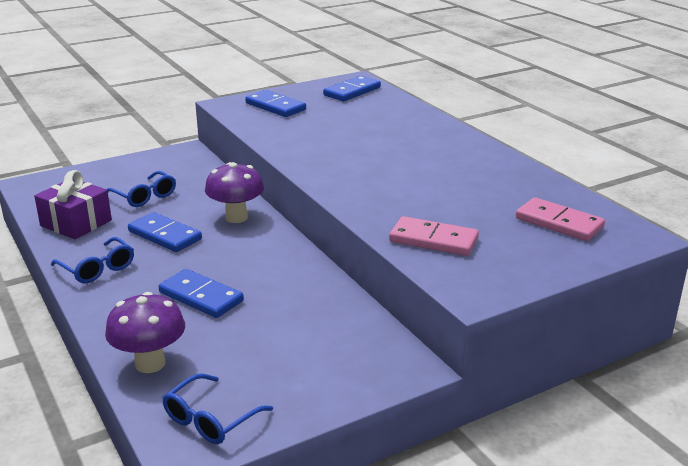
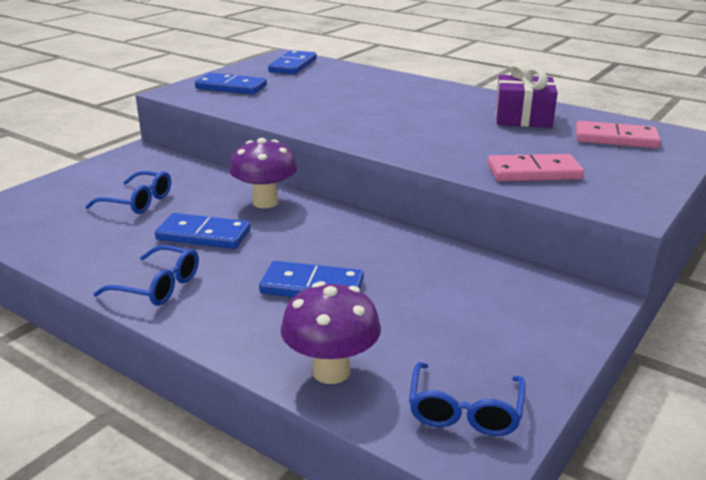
camera: 25 degrees left, 0 degrees up
purple gift [34,170,112,239] -> purple gift moved to [495,62,558,128]

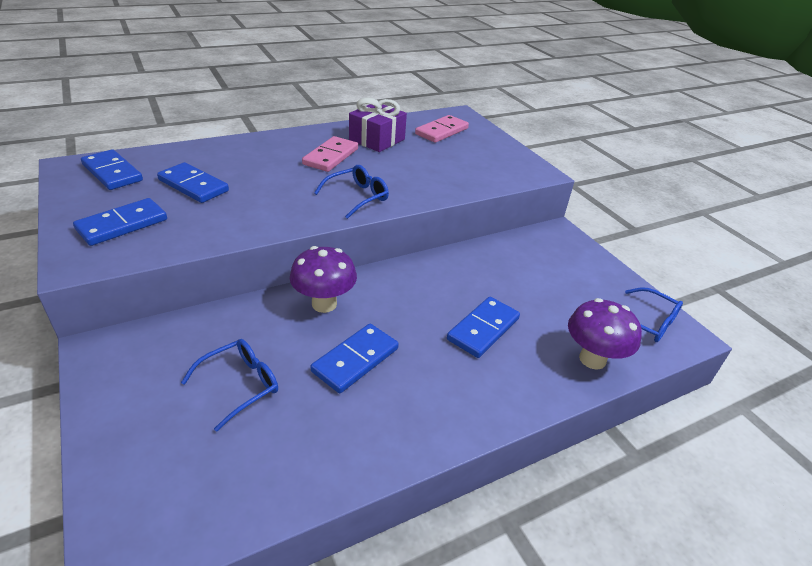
camera: 65 degrees left, 10 degrees up
blue glasses [93,245,199,306] -> blue glasses moved to [314,165,389,219]
pink domino [487,154,584,181] -> pink domino moved to [302,136,358,172]
none -> blue domino [157,162,229,203]

